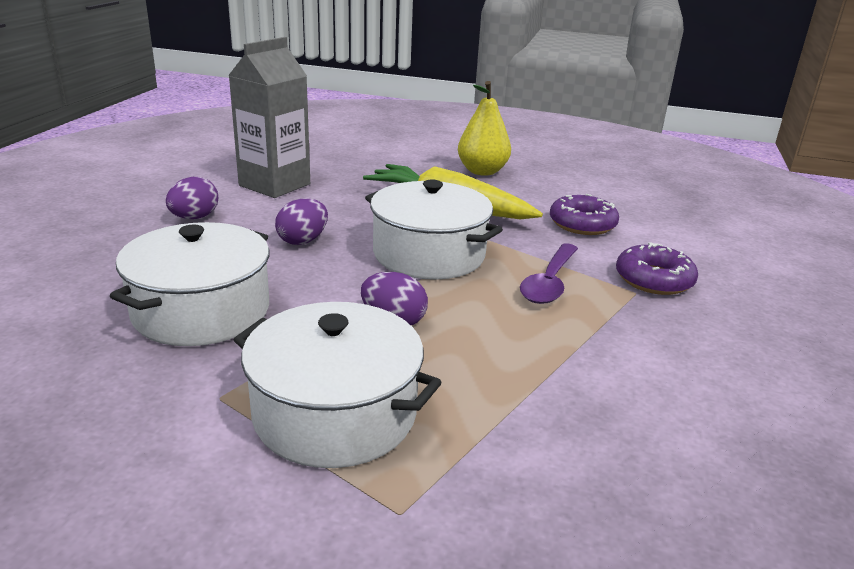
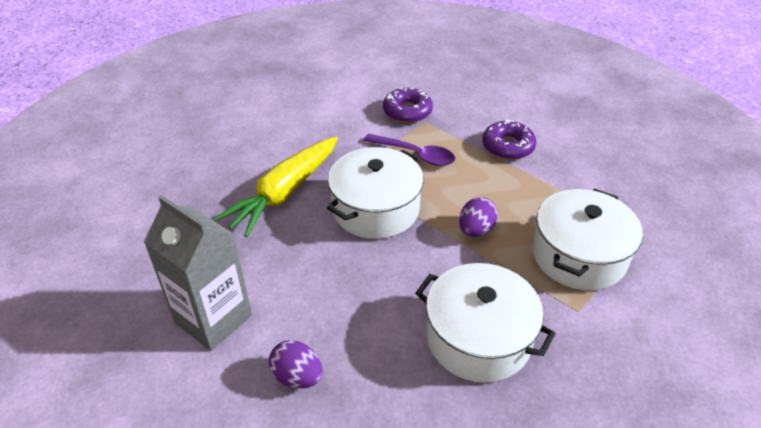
camera: 85 degrees left, 15 degrees up
purple egg [275,198,328,245] -> none
yellow pear [458,81,511,176] -> none
purple donut [550,194,619,235] -> purple donut moved to [482,120,536,160]

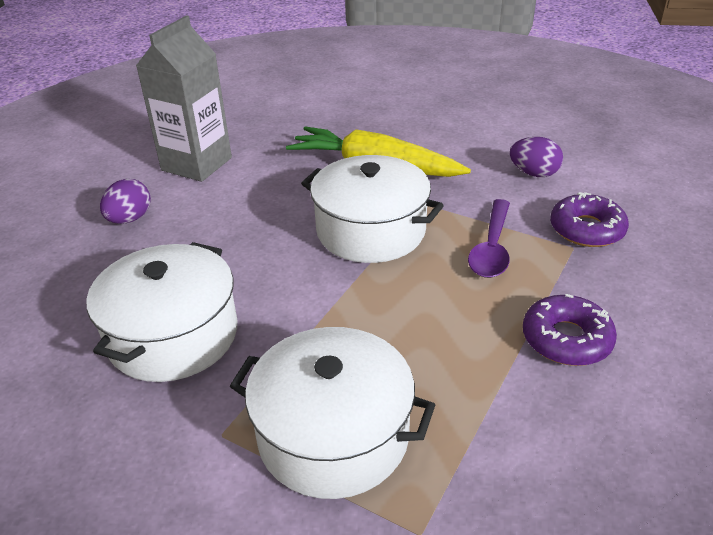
camera: 80 degrees right, 5 degrees down
purple egg [459,197,498,237] -> purple egg moved to [510,137,563,177]

